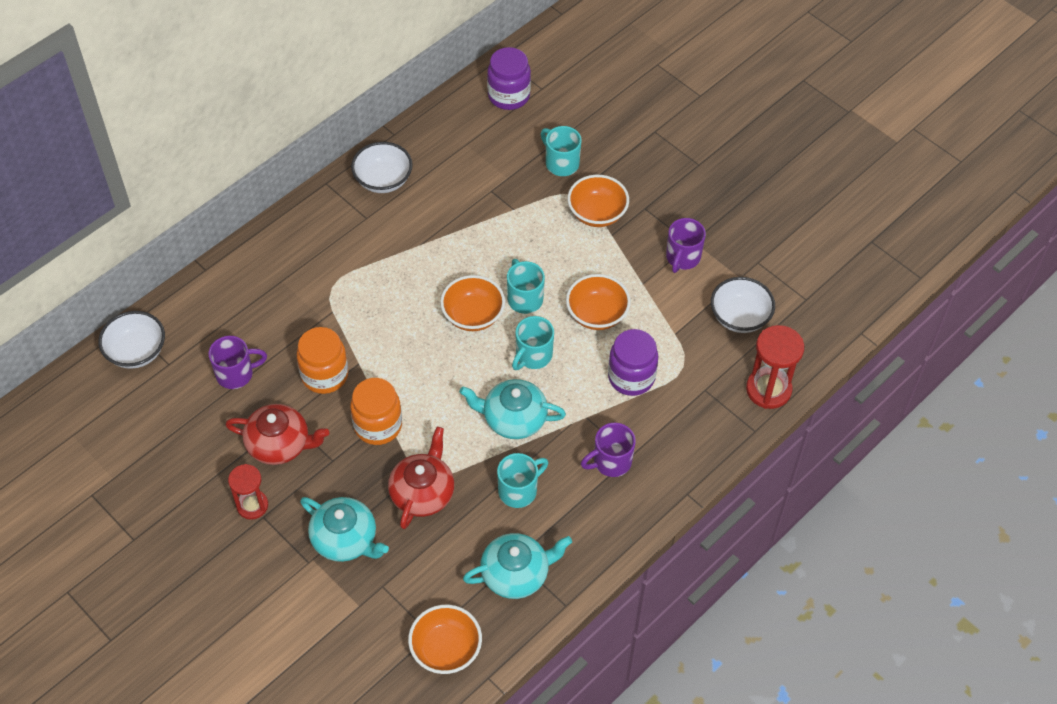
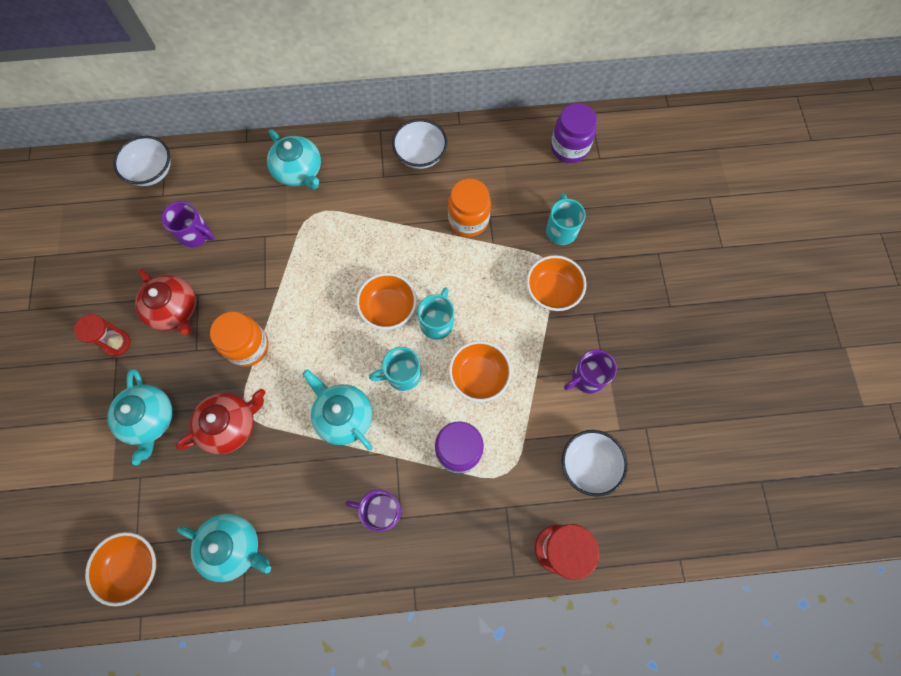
camera: 40 degrees right, 15 degrees up
orange jar [297,327,348,394] -> orange jar moved to [448,179,491,237]
turquoise mug [497,453,548,508] -> none
none -> turquoise teapot [267,129,321,189]

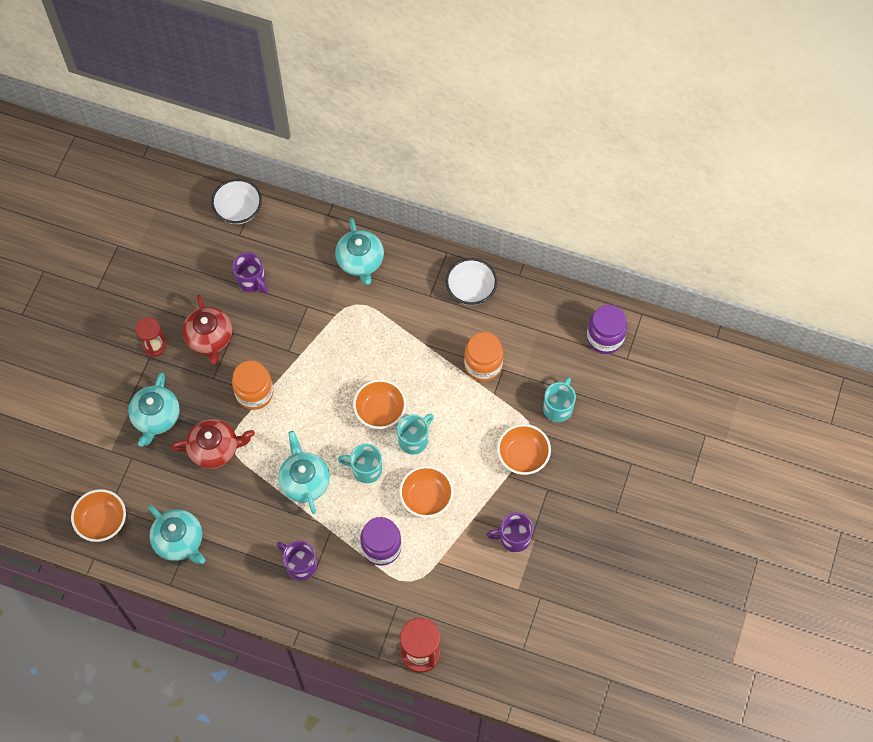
camera: 25 degrees right, 5 degrees down
white bowl [562,430,628,497] -> none

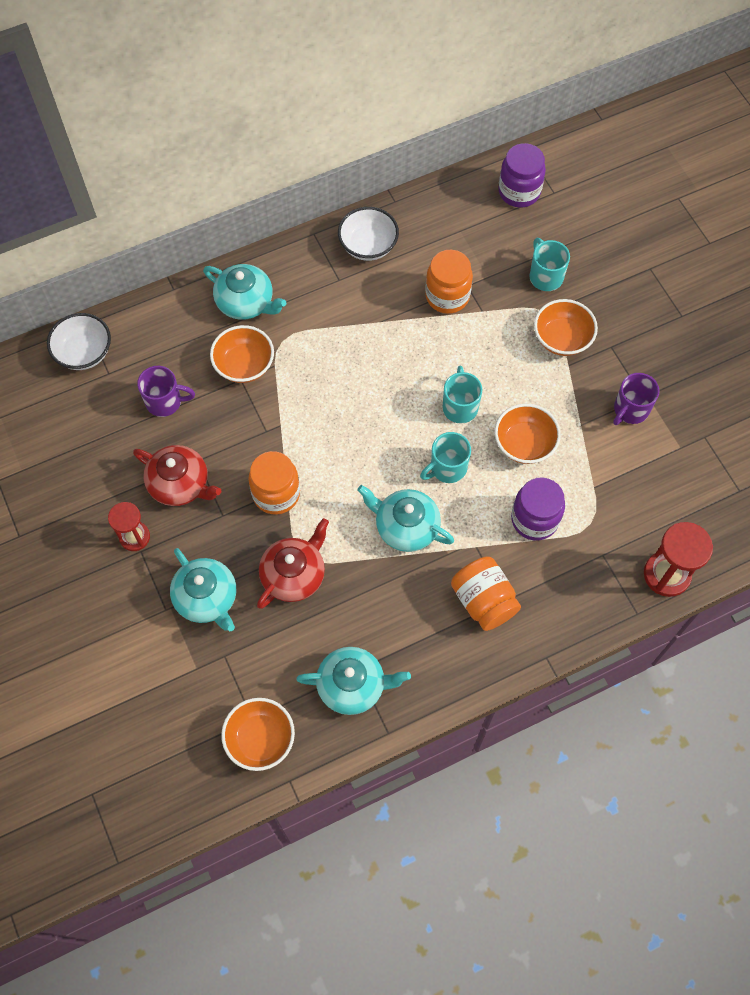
camera: 45 degrees left, 0 degrees up
purple mug [277,541,317,581] -> orange jar [451,556,521,631]
orange bowl [353,379,406,429] -> orange bowl moved to [210,325,274,383]

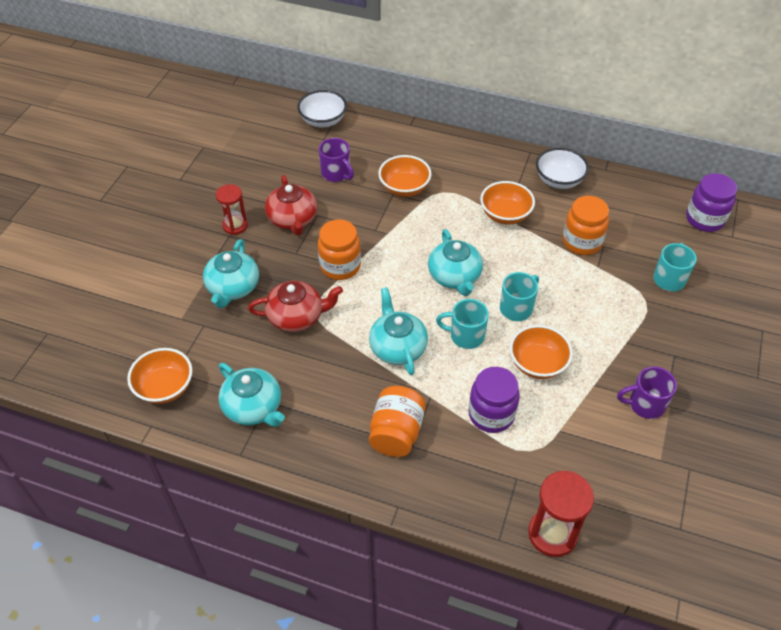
camera: 45 degrees right, 15 degrees down
turquoise teapot [203,264,286,320] -> turquoise teapot moved to [428,229,483,296]
orange bowl [534,299,598,356] -> orange bowl moved to [480,181,535,225]

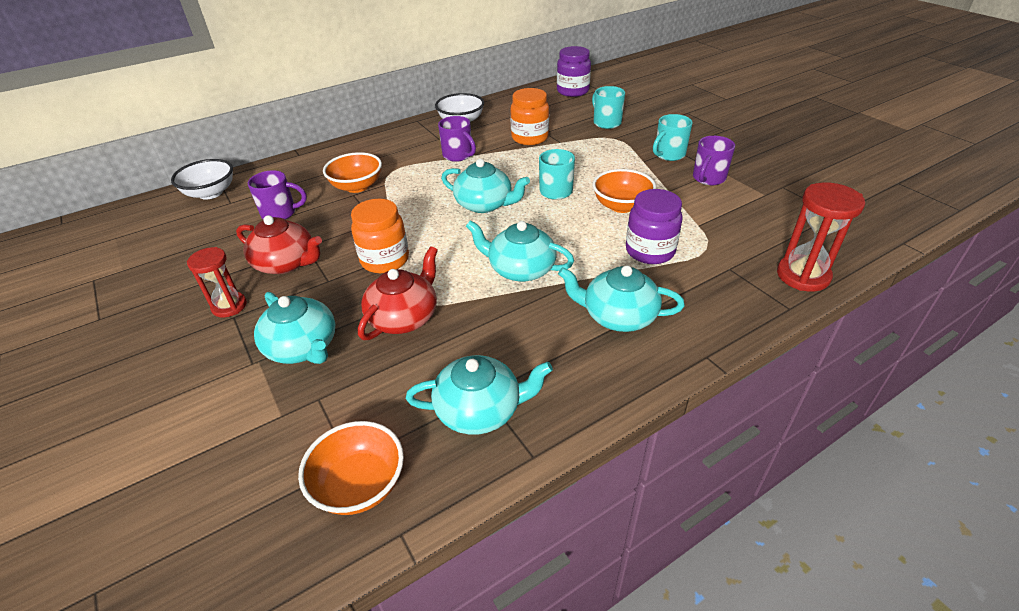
camera: 50 degrees left, 10 degrees down
orange jar [369,386,426,457] -> turquoise teapot [558,265,685,332]
turquoise mug [436,299,489,349] -> turquoise mug moved to [653,114,693,161]
orange bowl [480,181,535,225] -> purple mug [438,116,476,162]

